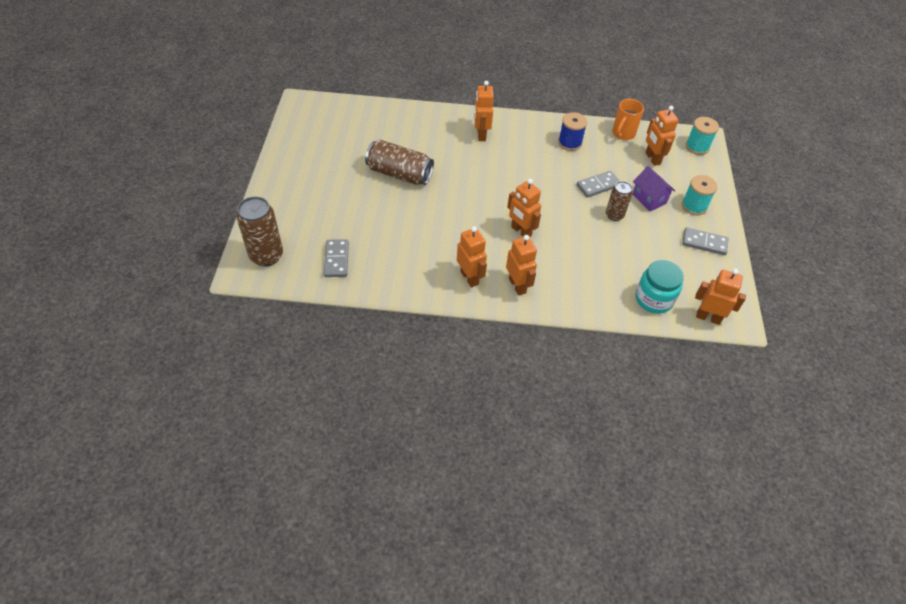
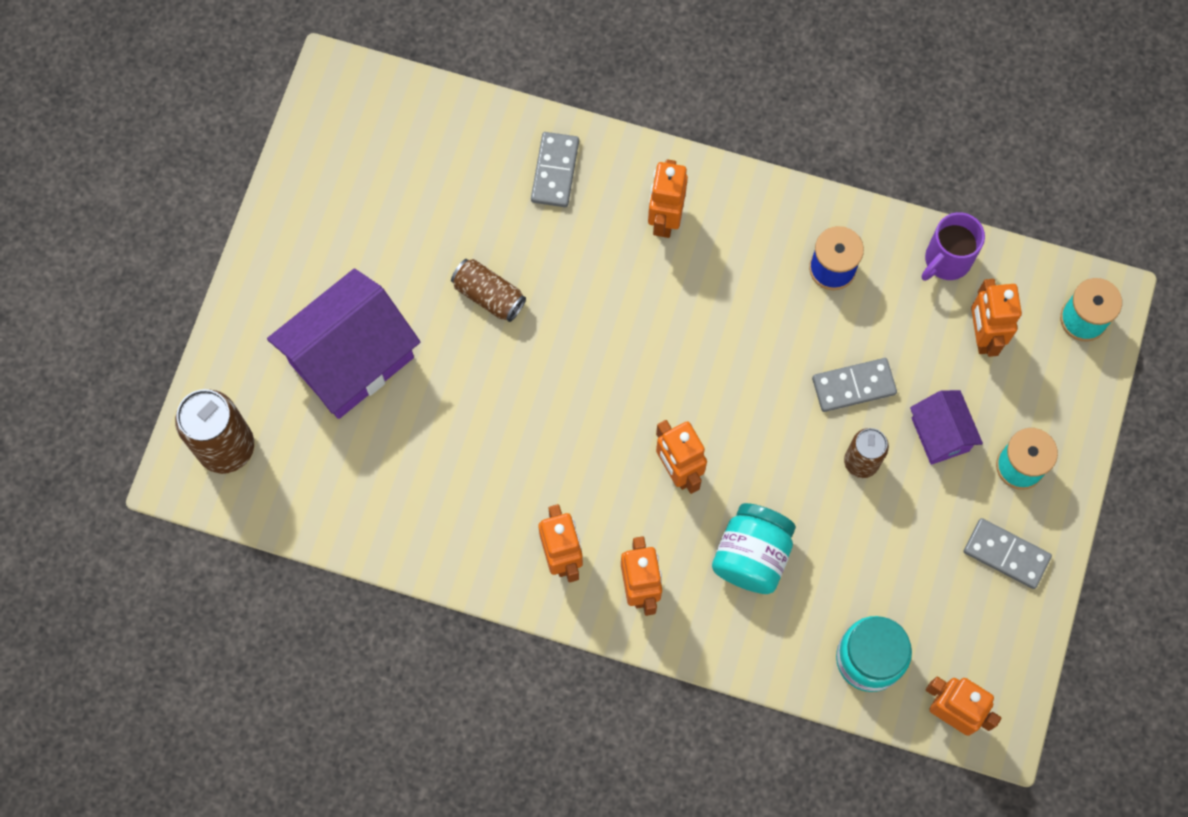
camera: 15 degrees right, 20 degrees up
grey domino [324,239,349,277] -> grey domino moved to [531,132,579,207]
brown can [365,140,434,185] -> brown can [451,259,526,322], size x0.61
orange mug [612,99,644,140] -> purple mug [922,212,985,281]
none -> purple house [267,269,420,419]
none -> turquoise jar [712,503,796,594]

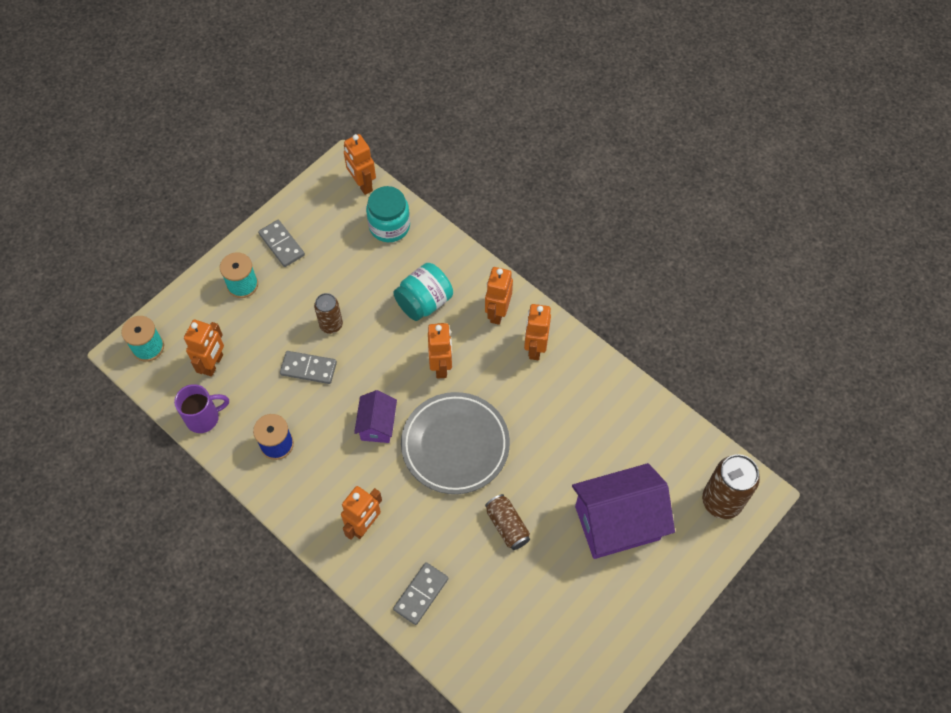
camera: 155 degrees left, 10 degrees down
purple house [910,390,983,465] -> purple house moved to [354,390,397,443]
none -> grey plate [401,392,510,494]

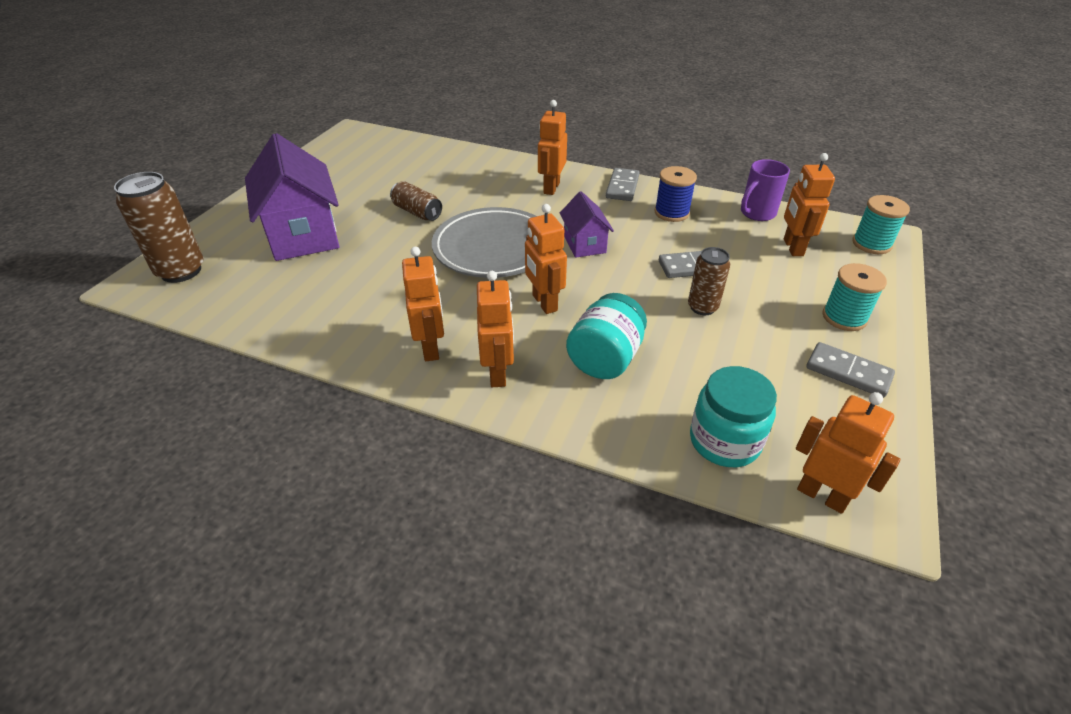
camera: 160 degrees right, 20 degrees down
grey domino [393,562,448,625] -> grey domino moved to [606,168,640,201]
purple house [572,463,675,559] -> purple house turned 75 degrees counterclockwise [245,133,340,261]

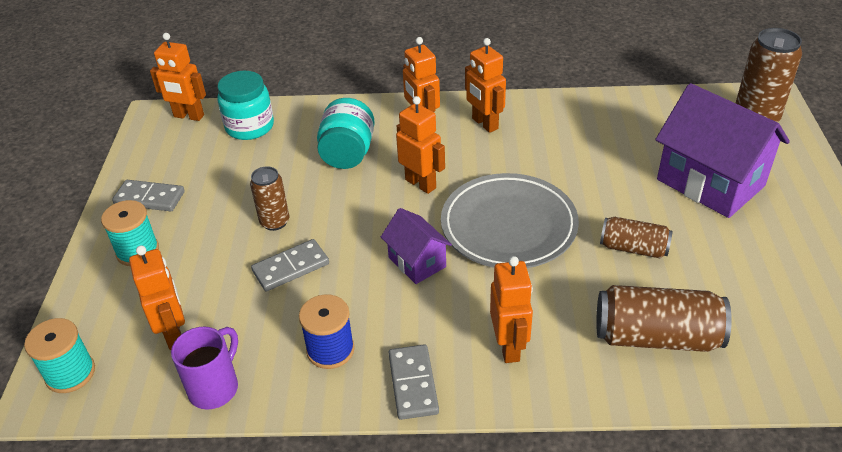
camera: 160 degrees right, 0 degrees up
none -> brown can [596,285,732,352]

